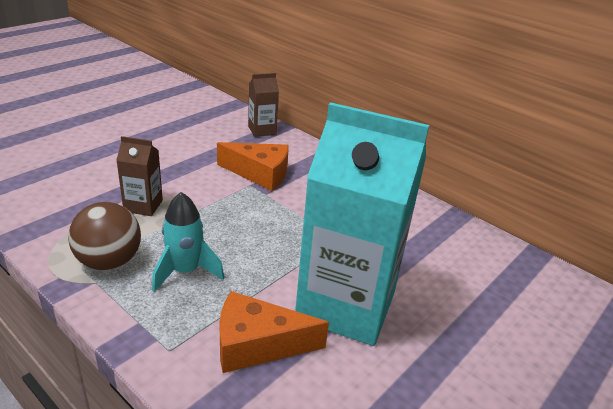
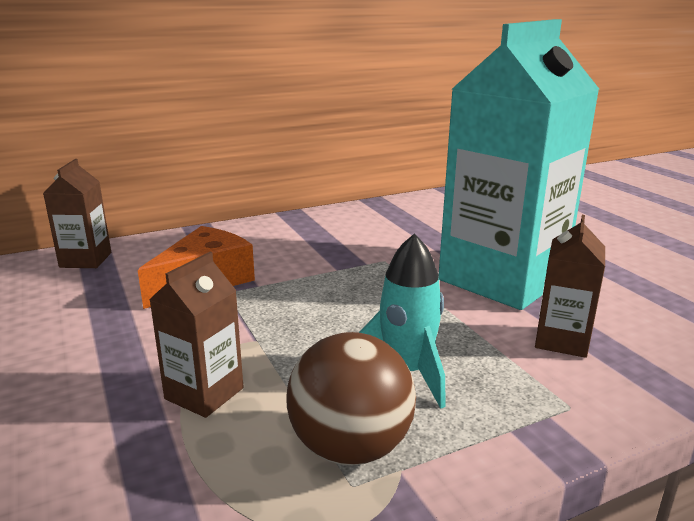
camera: 65 degrees left, 10 degrees down
orange cheese [219,291,329,373] -> brown carton [535,215,605,358]

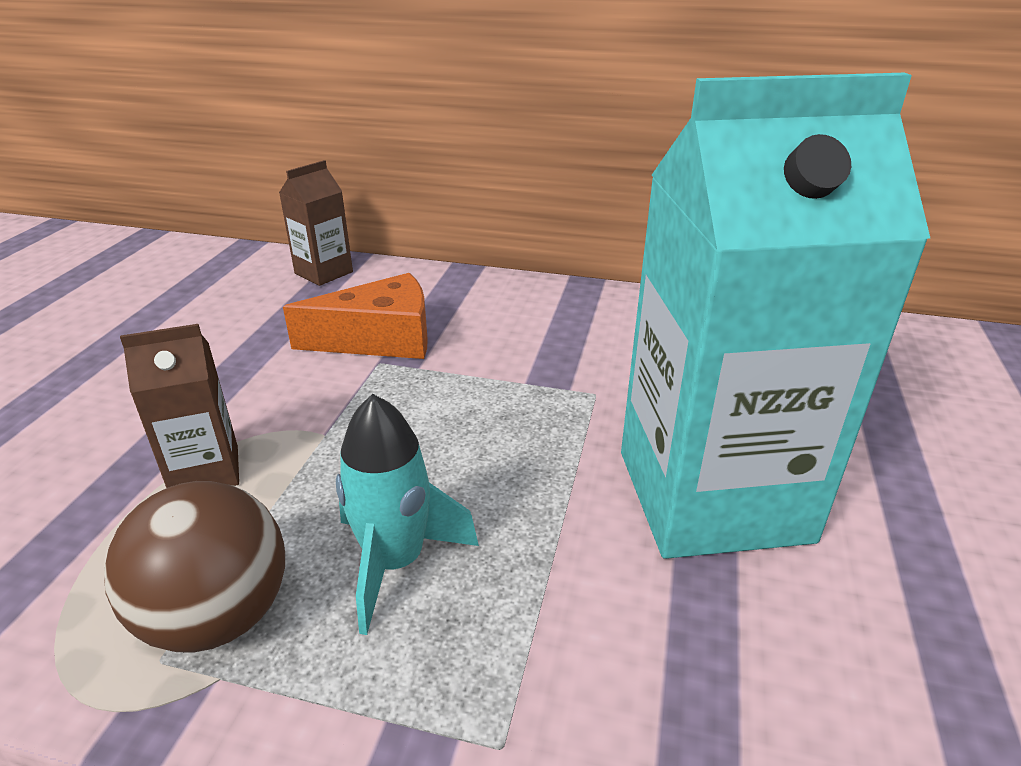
camera: 40 degrees right, 10 degrees up
brown carton [535,215,605,358] -> none

